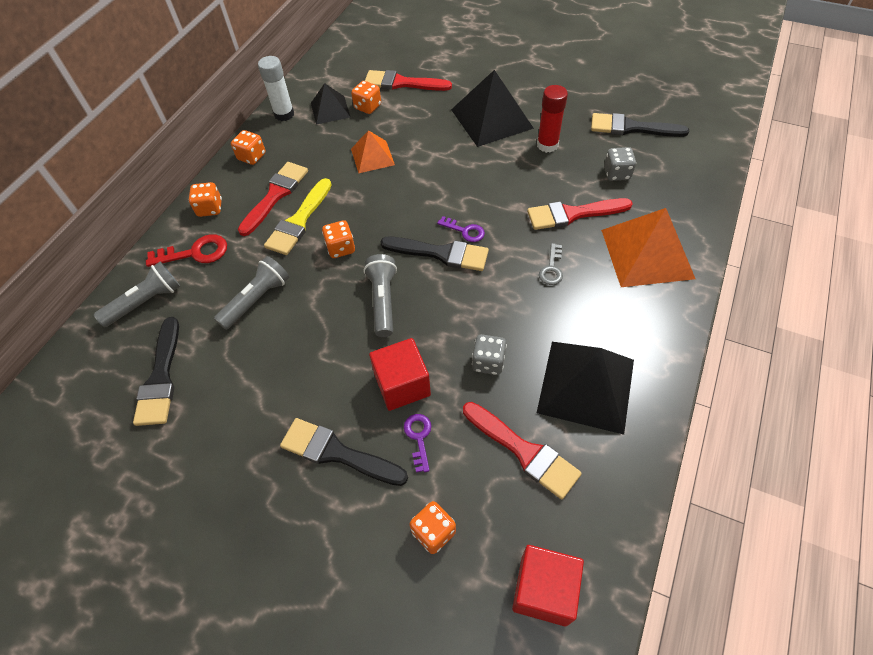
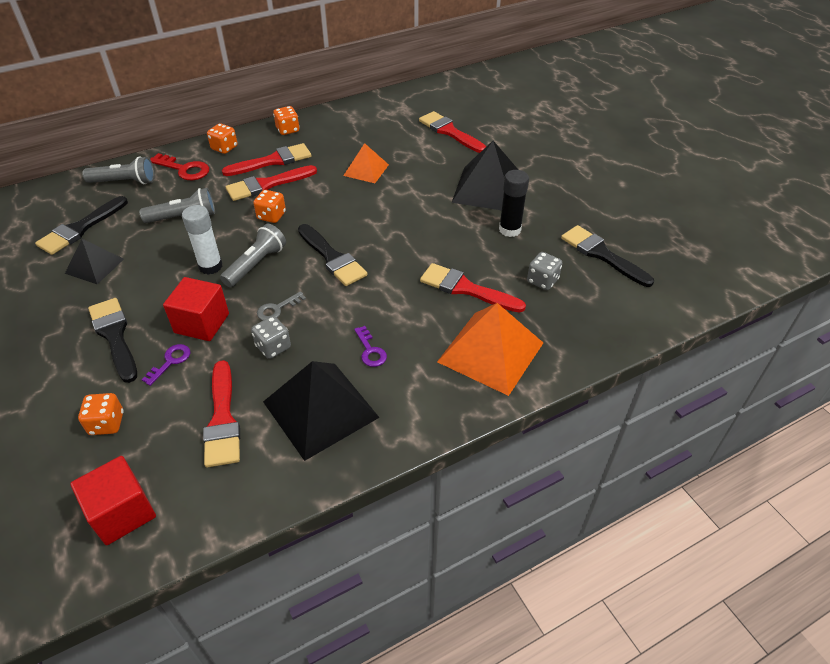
camera: 35 degrees right, 10 degrees down
white glue stick [258,56,294,121] -> white glue stick moved to [182,205,223,275]
yellow brush [264,178,332,255] -> red brush [226,165,317,201]
black pyramid [311,83,350,125] -> black pyramid moved to [65,239,124,284]
orange dice [351,81,381,114] -> none
purple key [437,216,485,242] -> purple key moved to [354,326,387,367]
red glue stick [537,85,568,153] -> black glue stick [499,170,529,237]
grey key [539,243,563,285] -> grey key moved to [257,291,306,320]

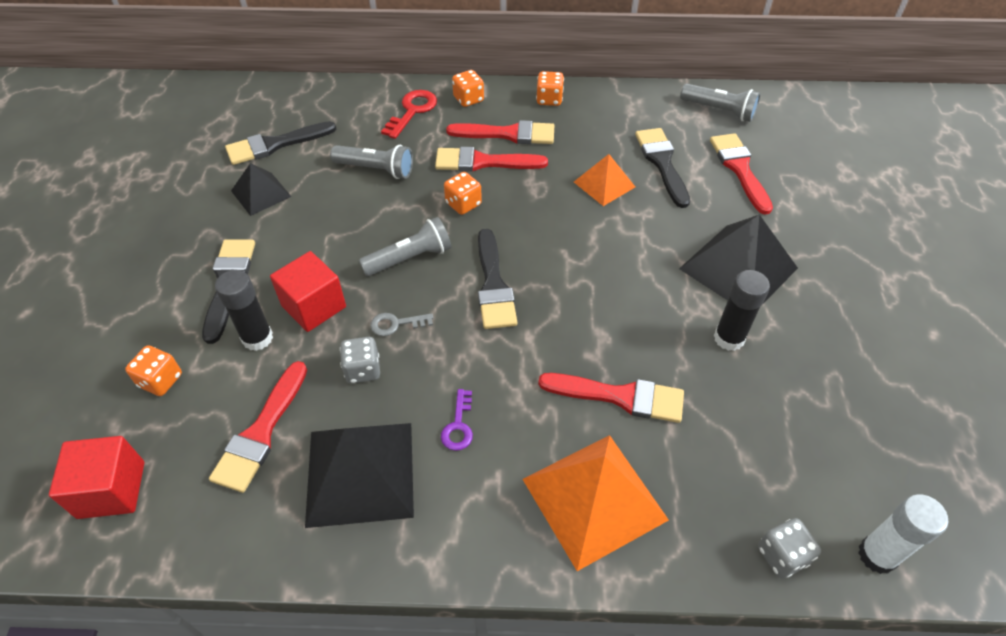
camera: 30 degrees right, 5 degrees up
grey flashlight [82,156,155,184] -> grey flashlight moved to [680,84,760,122]
purple key [141,344,190,386] -> black glue stick [215,270,273,351]
red key [150,153,209,180] -> red key turned 120 degrees counterclockwise [381,90,437,139]
white glue stick [182,205,223,275] -> white glue stick moved to [858,494,948,574]
red brush [420,263,526,313] -> red brush turned 135 degrees clockwise [538,373,684,423]
grey dice [527,252,562,290] -> grey dice moved to [758,518,821,578]
black brush [561,225,654,287] -> black brush moved to [635,128,690,208]

